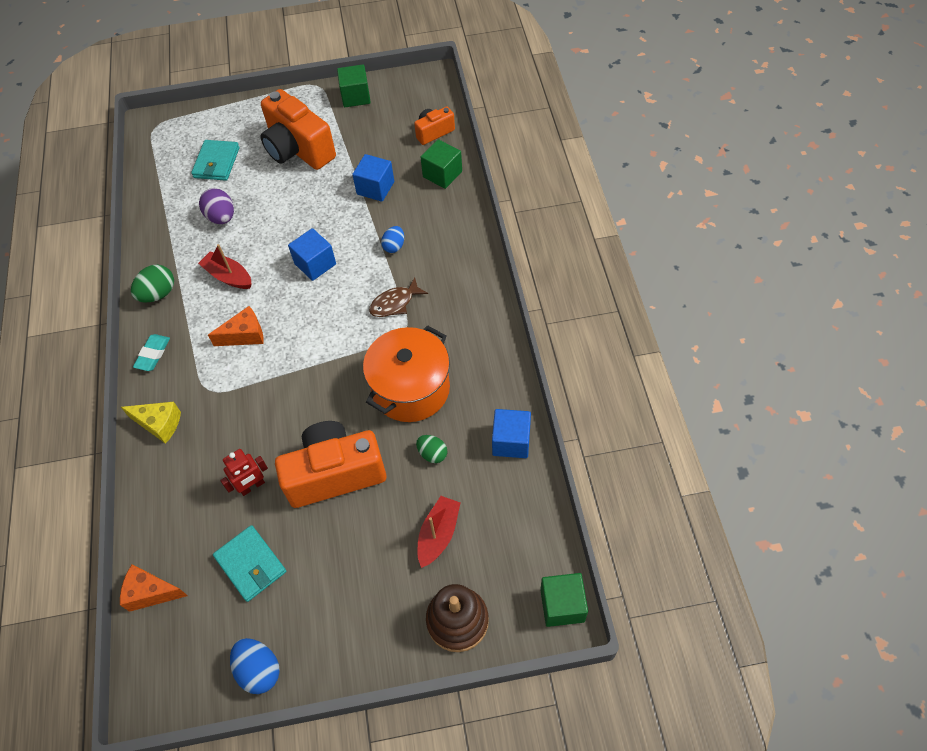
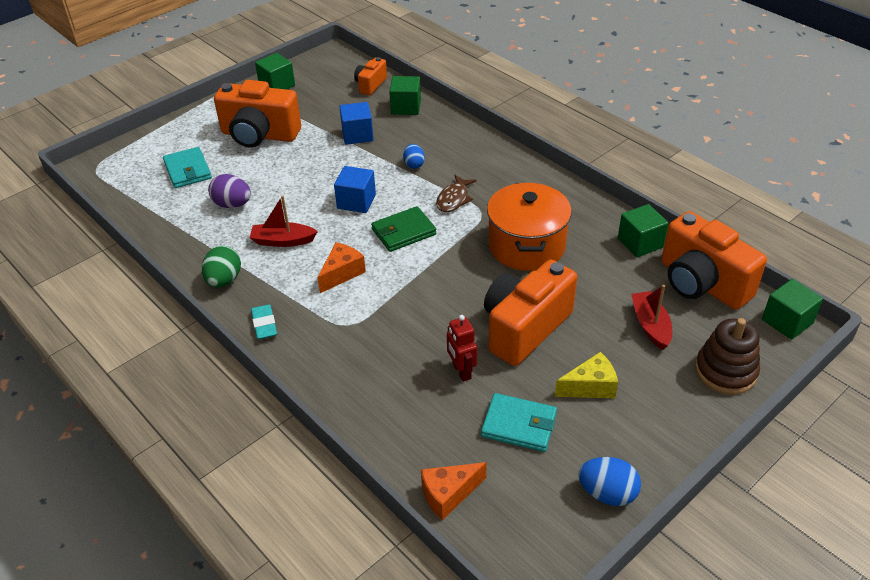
camera: 35 degrees left, 15 degrees down
yellow cheese [121,402,181,444] -> yellow cheese moved to [555,352,618,398]
red robot [220,449,268,496] -> red robot turned 135 degrees clockwise [447,315,477,382]
green egg [416,435,447,463] -> none
blue cube [492,409,531,458] -> green cube [618,204,669,257]
none -> green wallet [371,206,437,252]
none -> orange camera [661,211,767,310]

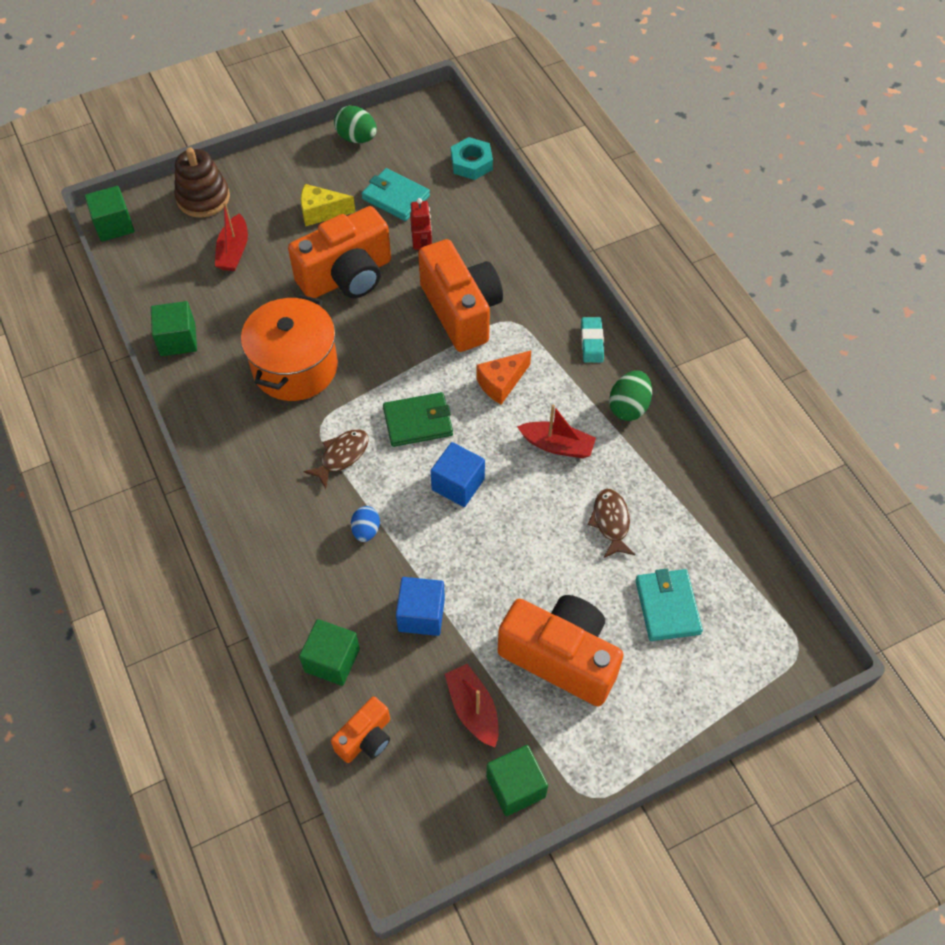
camera: 165 degrees left, 15 degrees up
purple egg [208,174,251,208] -> brown fish [588,489,635,558]
orange cheese [421,462,487,521] -> turquoise nut [451,137,493,180]
blue egg [578,457,641,506] -> green egg [334,105,377,143]
orange camera [661,211,767,310] -> orange camera moved to [418,239,503,352]
none -> red boat [445,664,499,747]

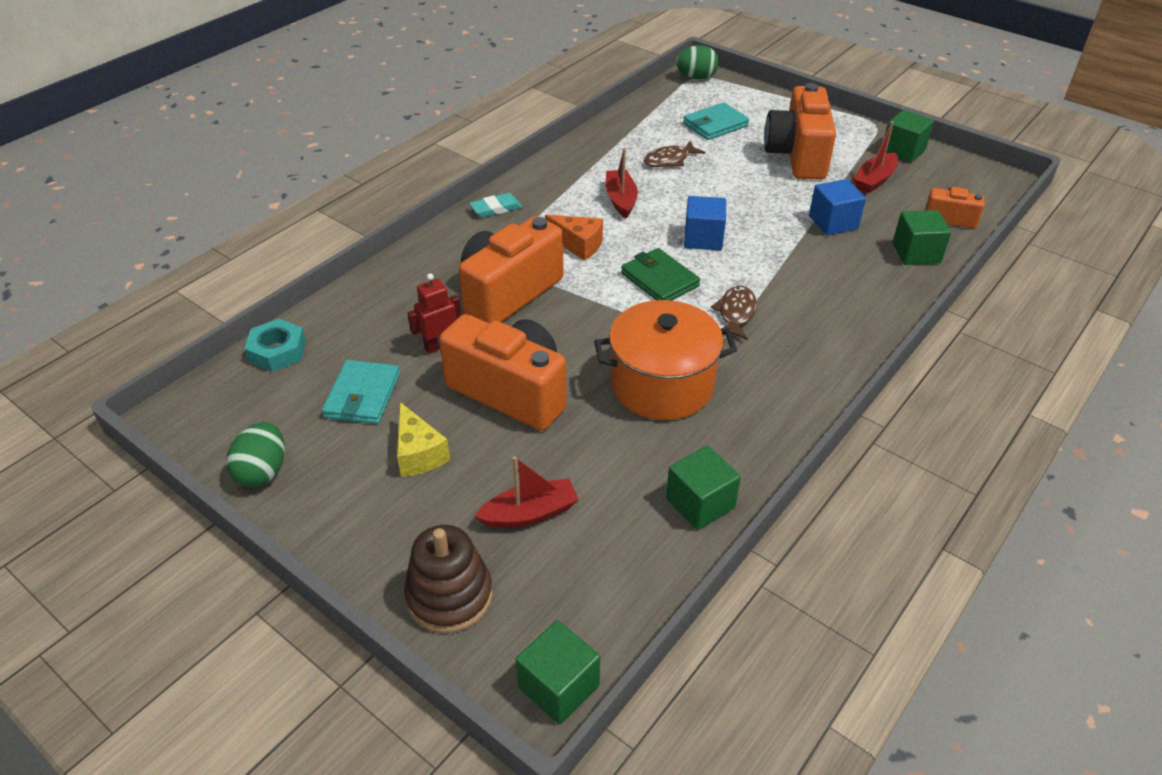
camera: 115 degrees left, 15 degrees down
brown fish [303,429,369,489] -> brown fish turned 90 degrees clockwise [711,286,757,340]
blue egg [351,506,380,542] -> none
green egg [609,370,652,421] -> green egg moved to [676,45,719,79]

